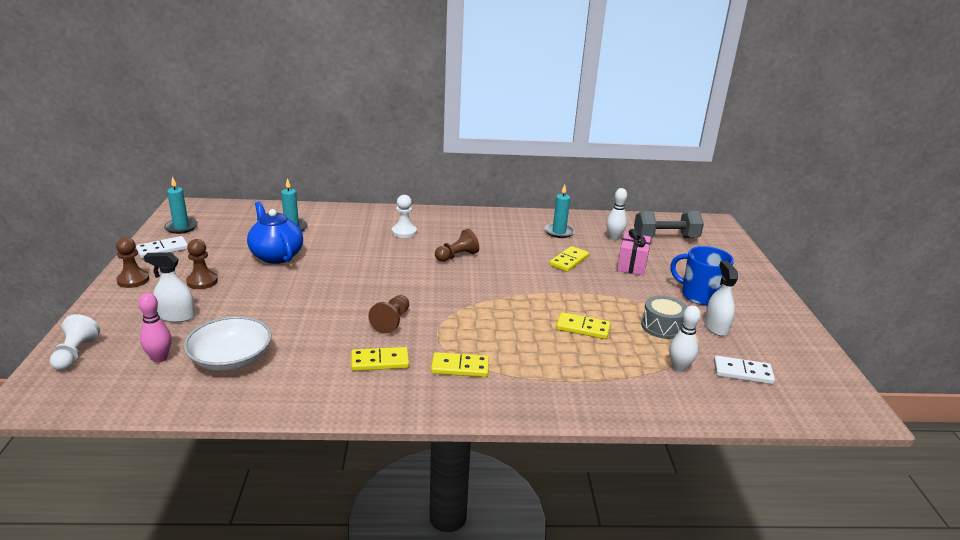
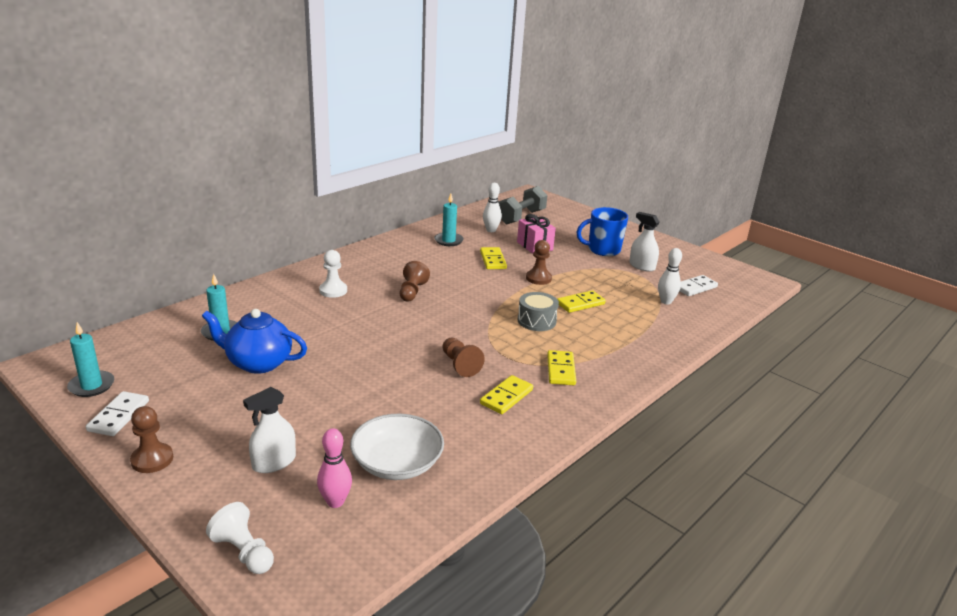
camera: 45 degrees left, 0 degrees up
brown pawn [186,239,218,289] -> brown pawn moved to [526,240,552,285]
yellow domino [431,352,489,377] -> yellow domino turned 45 degrees counterclockwise [547,350,576,385]
grey drum [641,296,687,339] -> grey drum moved to [518,292,559,331]

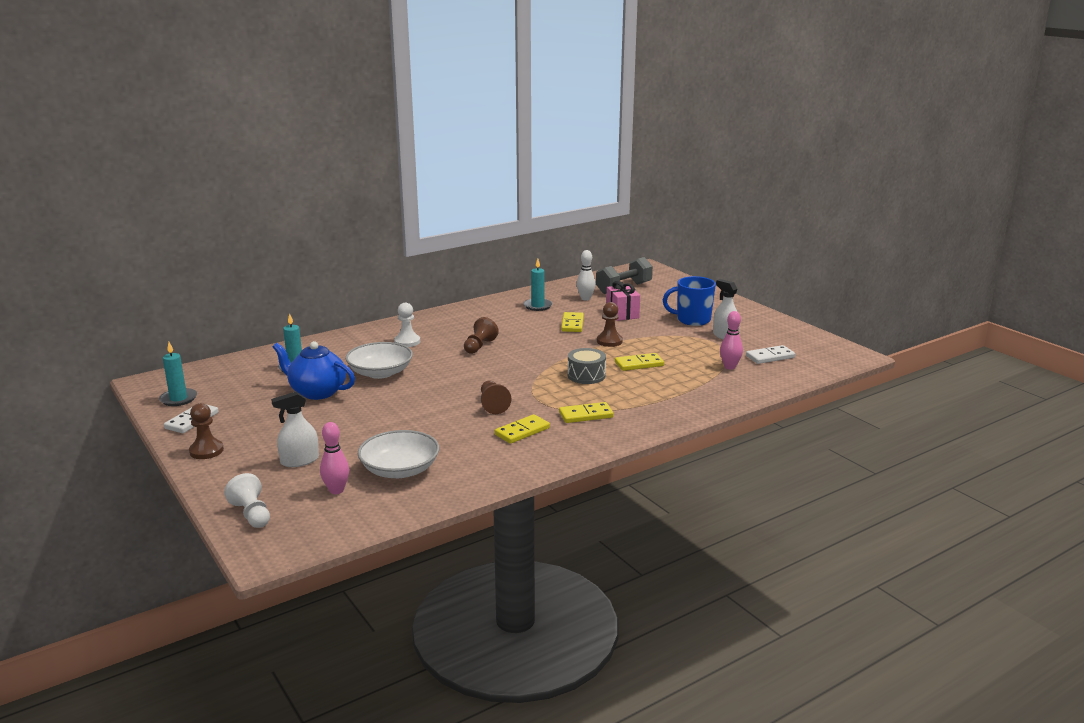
camera: 15 degrees right, 5 degrees down
yellow domino [547,350,576,385] -> yellow domino turned 60 degrees clockwise [559,402,614,423]
white bowling pin [658,248,682,304] -> pink bowling pin [720,311,743,370]
none -> white bowl [345,342,413,379]

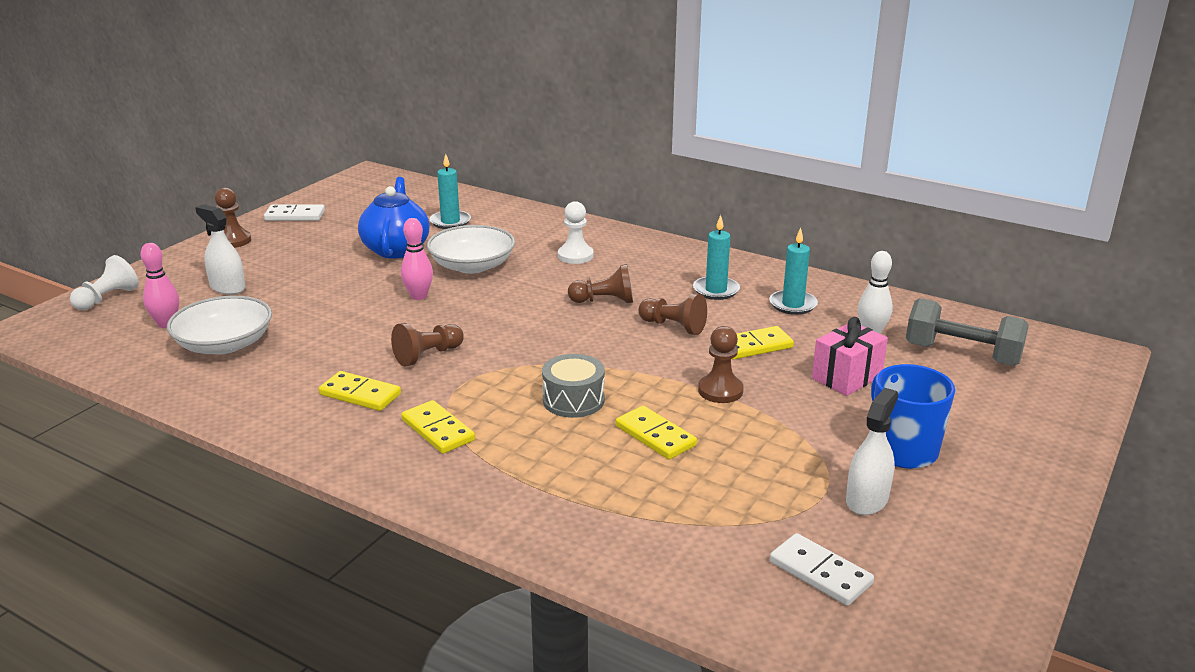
camera: 65 degrees right, 5 degrees up
turquoise candle [159,342,197,406] -> turquoise candle moved to [693,215,740,300]
pink bowling pin [720,311,743,370] -> pink bowling pin moved to [401,218,433,300]
none -> brown pawn [638,293,707,335]

